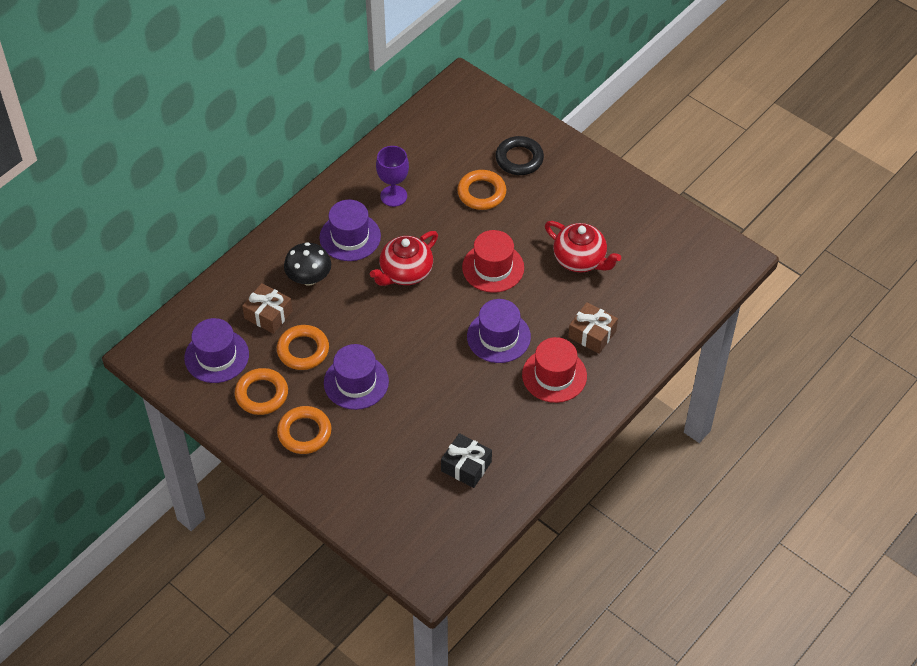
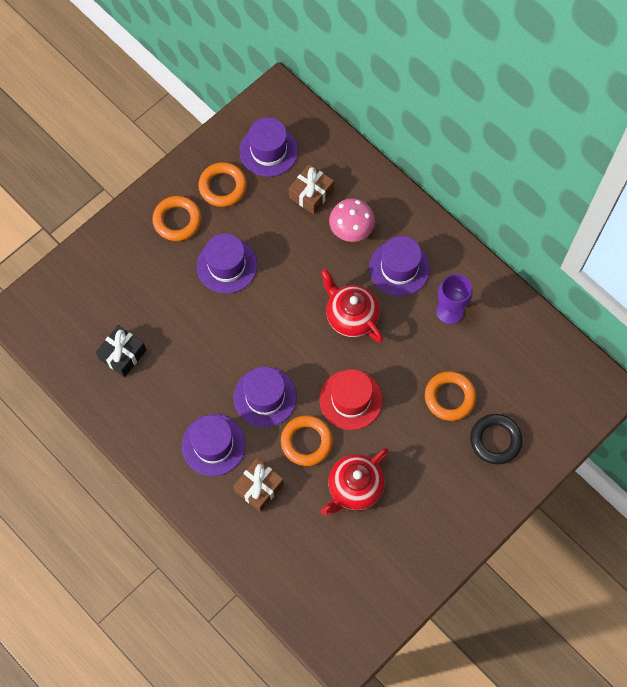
camera: 95 degrees right, 15 degrees up
orange ring [277,325,329,370] -> orange ring moved to [281,415,333,466]
black mushroom [284,242,331,285] -> pink mushroom [329,198,375,242]
red hat [522,337,587,403] -> purple hat [182,414,246,476]

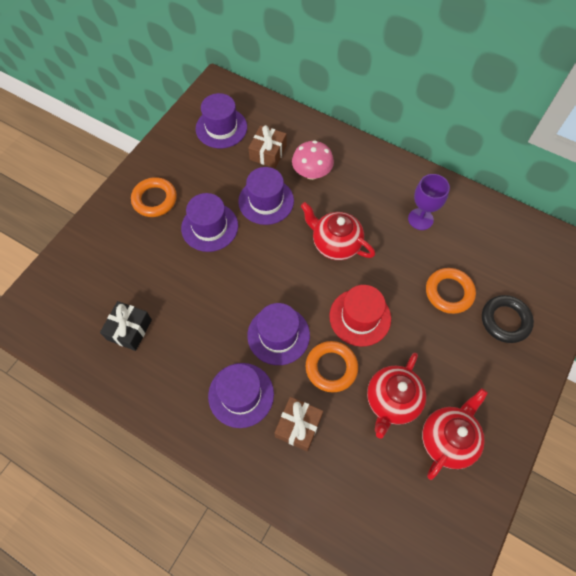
camera: 15 degrees left, 5 degrees down
orange ring [198,162,247,207] -> none
purple hat [369,236,430,296] -> purple hat moved to [238,167,294,225]
none -> red teapot [422,388,488,480]

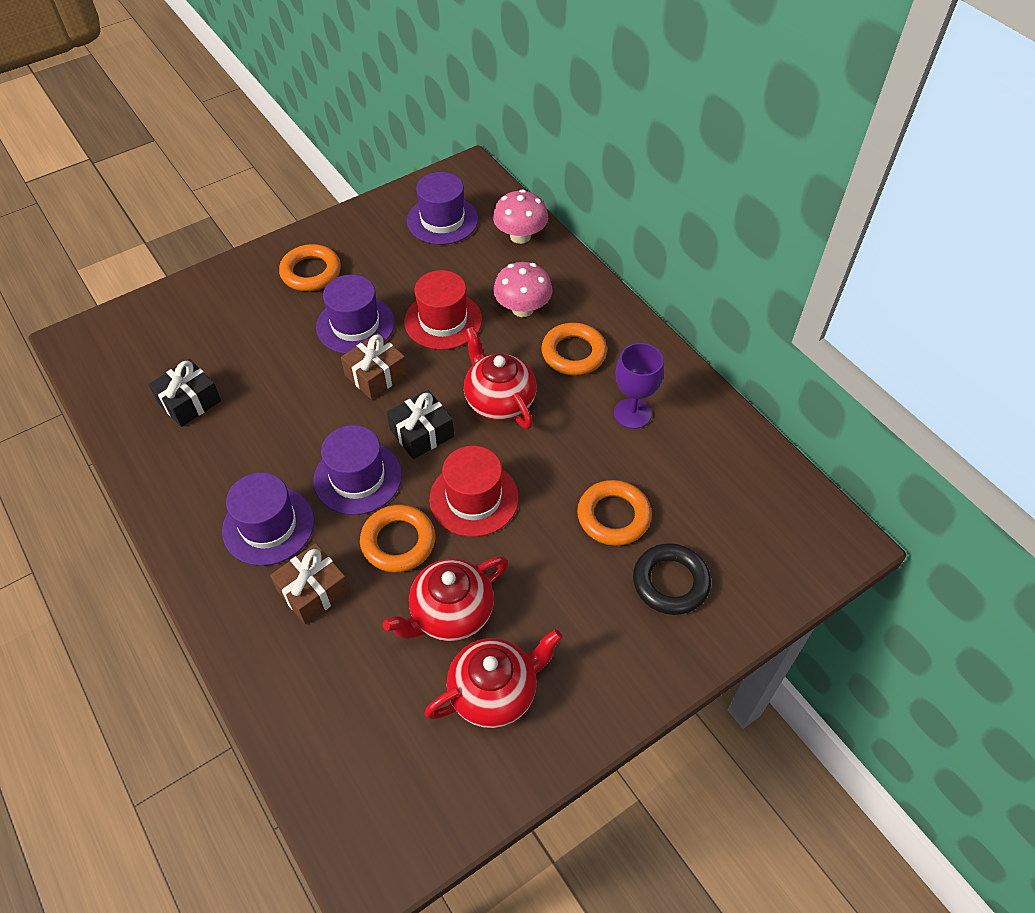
camera: 25 degrees right, 10 degrees down
purple hat [238,167,294,225] -> red hat [404,270,482,350]
brown gift [248,125,287,168] -> brown gift moved to [341,333,407,399]
none -> black gift [387,390,454,459]
none -> pink mushroom [493,190,548,244]
none -> orange ring [541,323,607,375]

